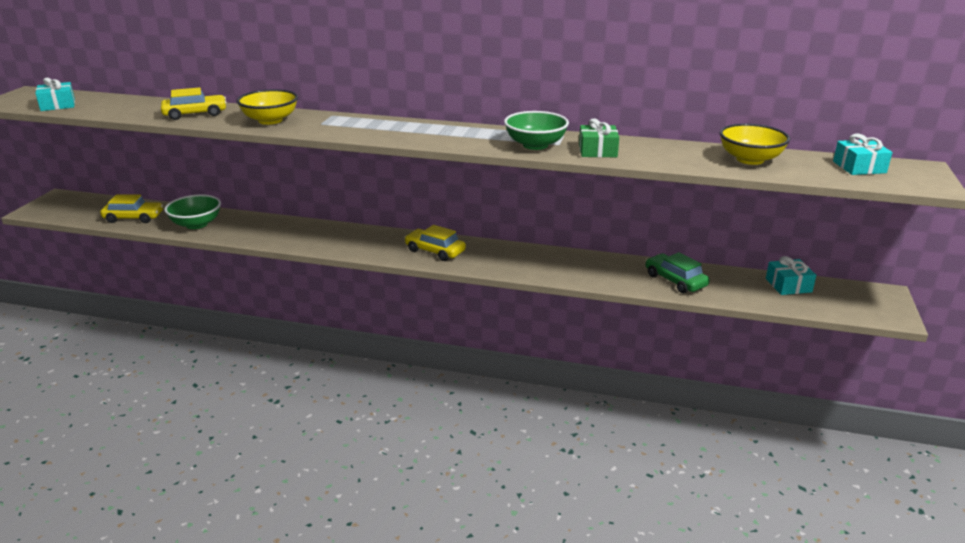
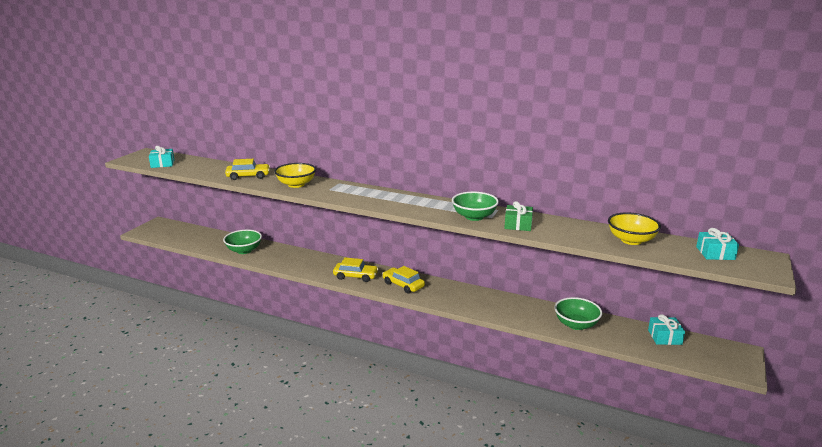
camera: 10 degrees right, 5 degrees down
yellow car [100,194,163,223] -> yellow car moved to [333,258,379,282]
green car [645,252,710,293] -> green bowl [555,297,602,330]

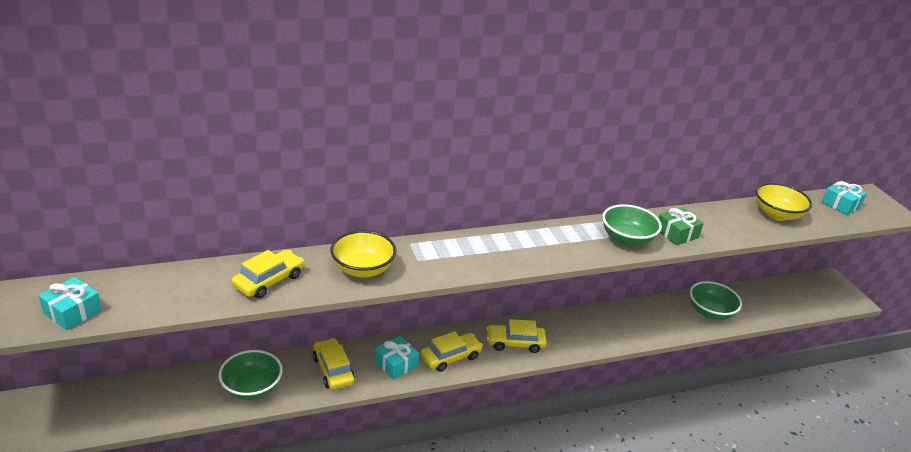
camera: 45 degrees left, 10 degrees up
turquoise gift [648,314,685,345] -> turquoise gift moved to [375,336,419,380]
none -> yellow car [313,338,355,390]

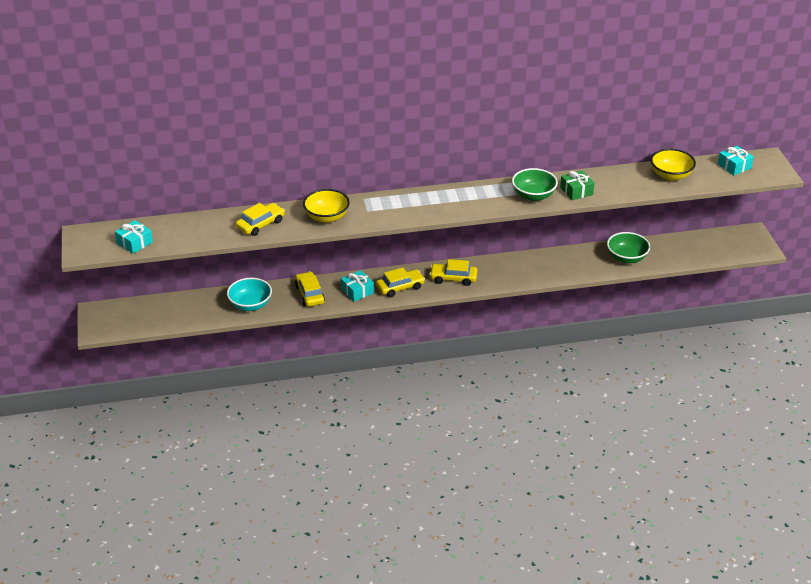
camera: 10 degrees right, 5 degrees up
green bowl [218,350,283,400] -> turquoise bowl [227,278,272,311]

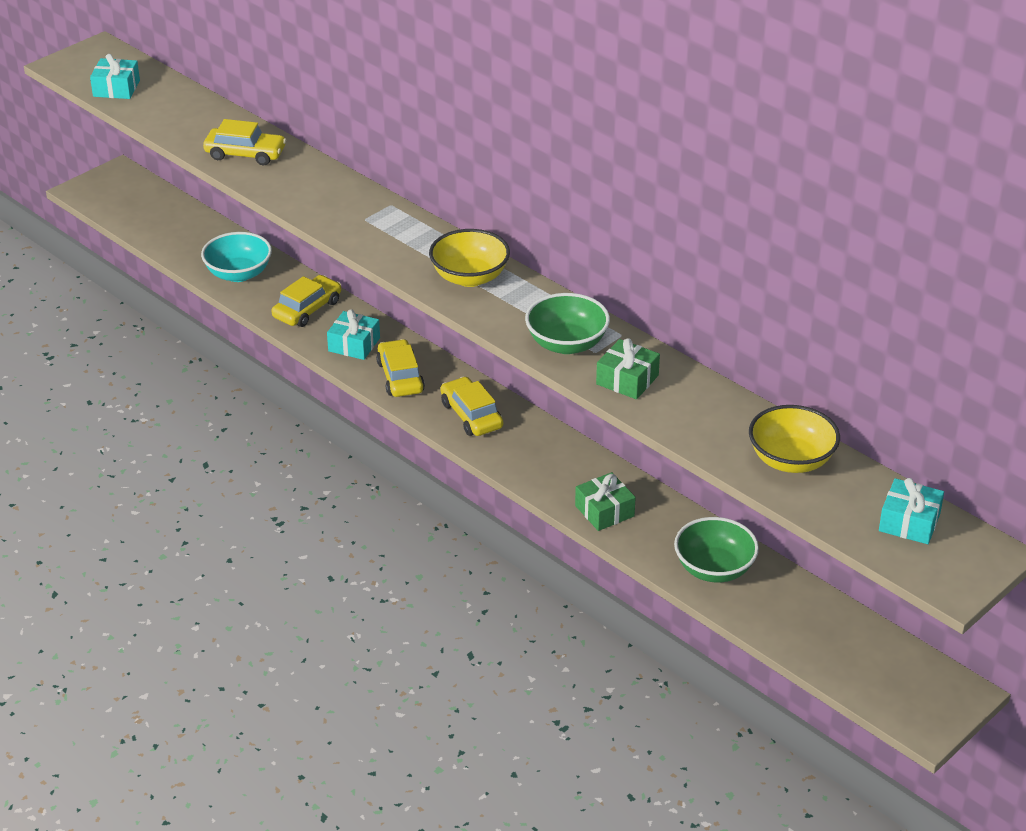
camera: 55 degrees right, 0 degrees up
yellow bowl [303,189,350,223] -> yellow bowl moved to [429,229,510,287]
yellow car [376,268,425,297] -> yellow car turned 135 degrees counterclockwise [376,339,425,397]
none -> green gift [575,472,636,531]

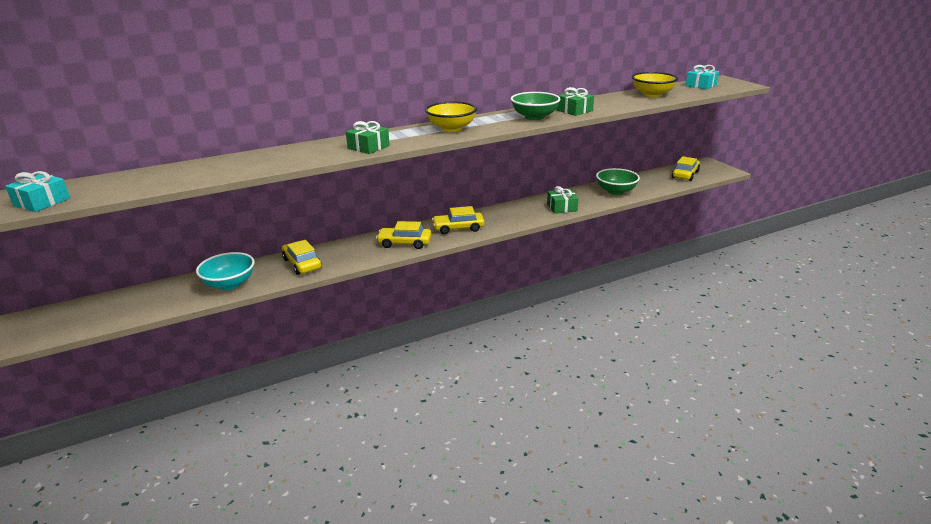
camera: 70 degrees left, 10 degrees down
yellow car [203,119,286,165] -> yellow car moved to [672,156,700,181]
turquoise gift [327,309,380,360] -> none
none -> green gift [346,121,390,154]

